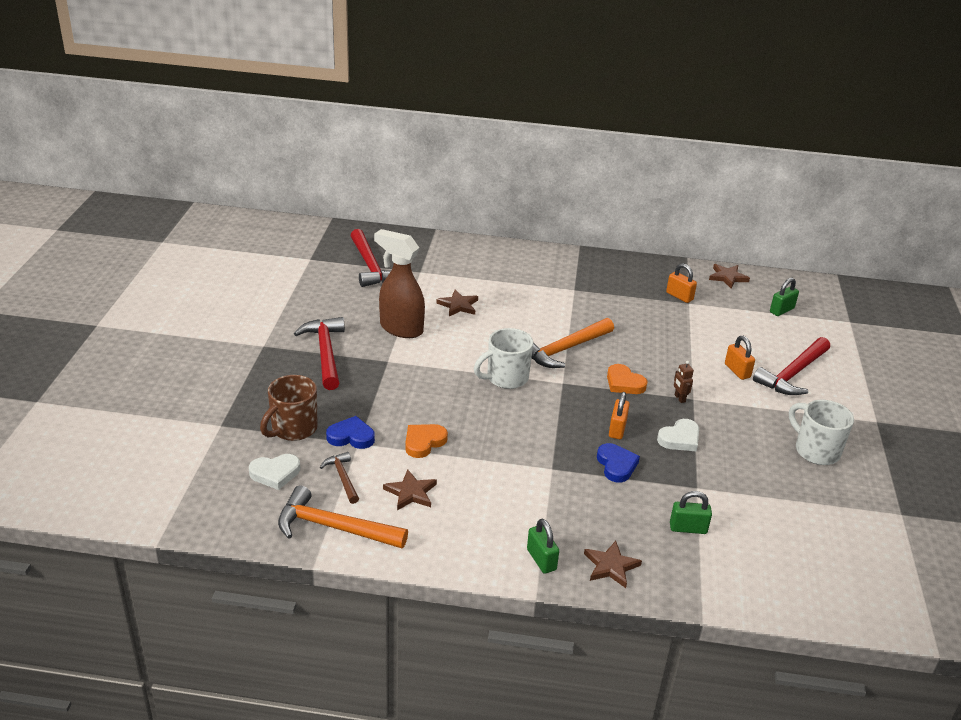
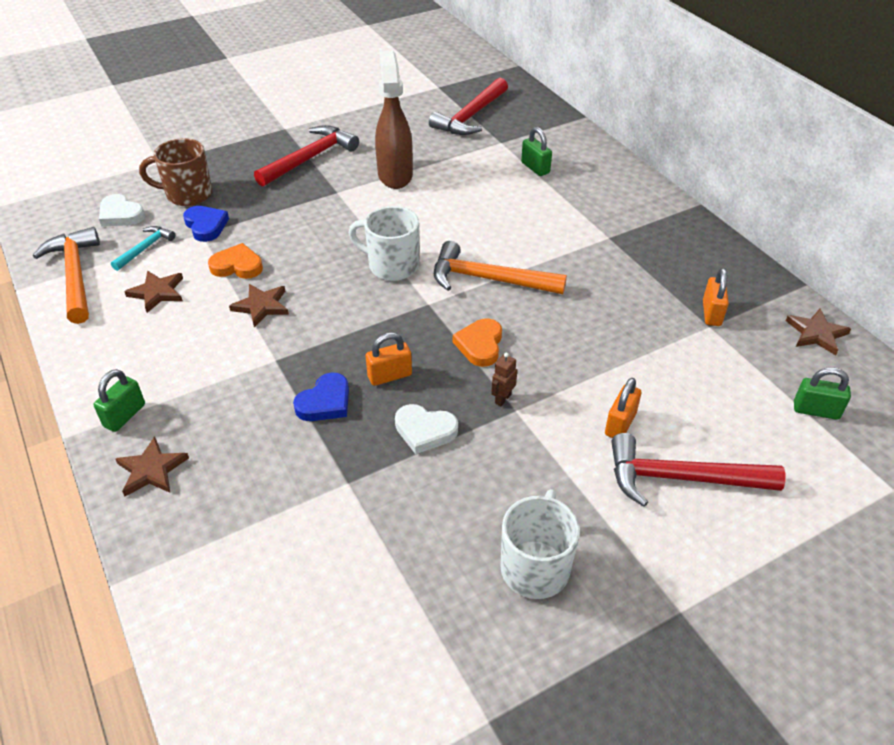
camera: 55 degrees right, 10 degrees up
brown hammer [320,452,359,504] -> turquoise hammer [111,226,175,271]
brown star [436,290,478,316] -> brown star moved to [229,284,289,327]
green padlock [670,491,712,534] -> green padlock moved to [521,127,552,176]

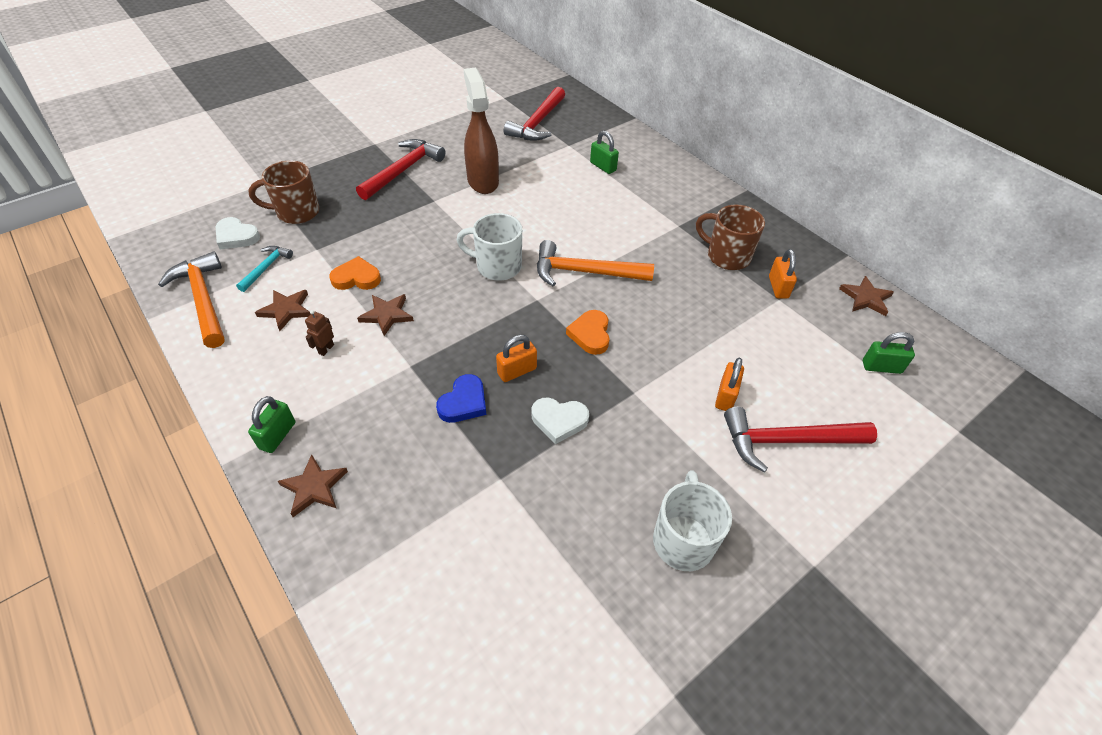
camera: 10 degrees left, 5 degrees up
blue heart [183,206,229,242] -> none
brown robot [491,353,517,406] -> brown robot moved to [305,310,334,356]
none -> brown mug [696,205,765,270]

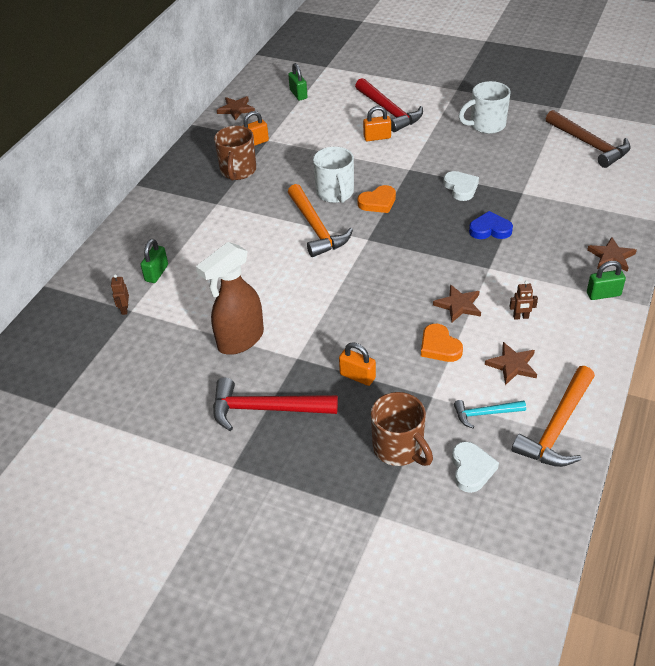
camera: 115 degrees left, 5 degrees down
white mug [457,213,522,281] -> white mug moved to [313,147,354,203]
orange padlock [496,335,537,382] -> orange padlock moved to [339,342,376,386]
red hammer [504,87,565,141] -> none
none -> brown robot [111,274,129,315]
none -> brown hammer [546,110,631,168]

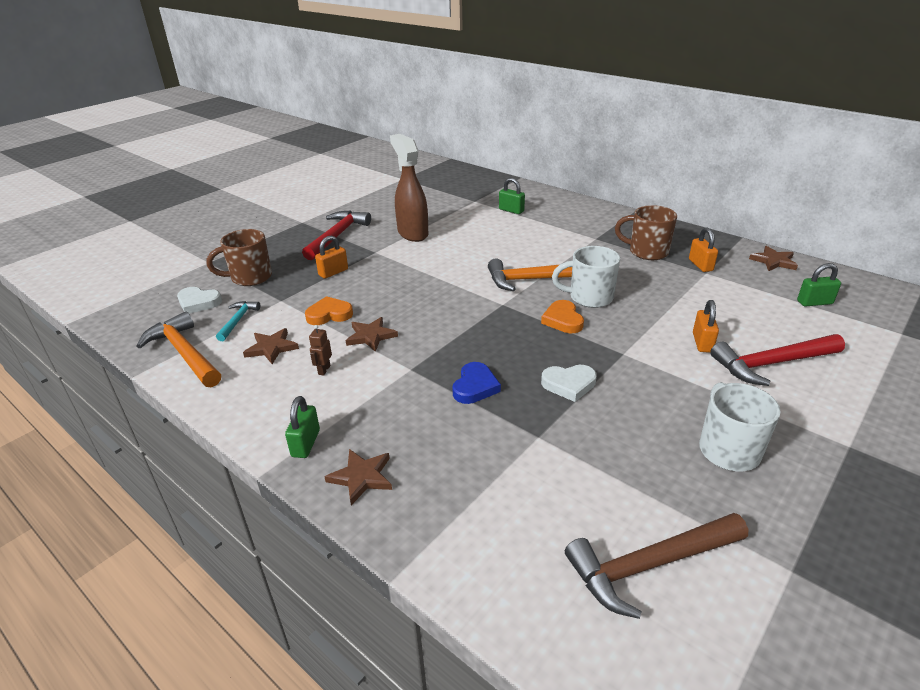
camera: 105 degrees right, 10 degrees down
brown robot [111,274,129,315] -> none

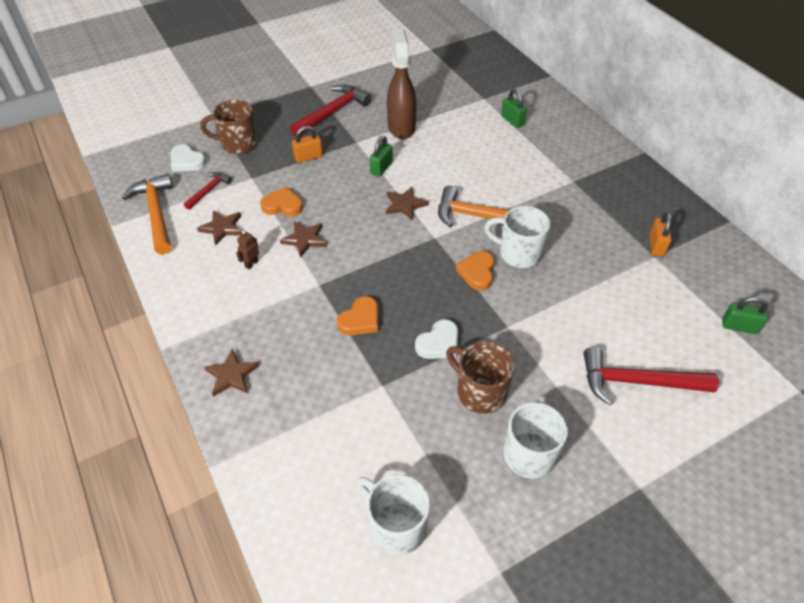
camera: 20 degrees right, 15 degrees up
turquoise hammer [216,301,260,341] -> red hammer [184,172,232,210]
green padlock [285,396,320,458] -> green padlock moved to [370,136,393,177]
blue heart [452,362,501,404] -> orange heart [337,296,378,335]
white heart [541,365,597,402] -> white heart turned 60 degrees counterclockwise [415,319,458,359]
brown hammer [565,513,748,619] -> white mug [356,474,430,555]
brown mug [615,205,677,260] -> brown mug moved to [446,342,515,414]
orange padlock [693,300,719,353] -> none
brown star [749,246,798,271] -> brown star moved to [386,187,428,220]

